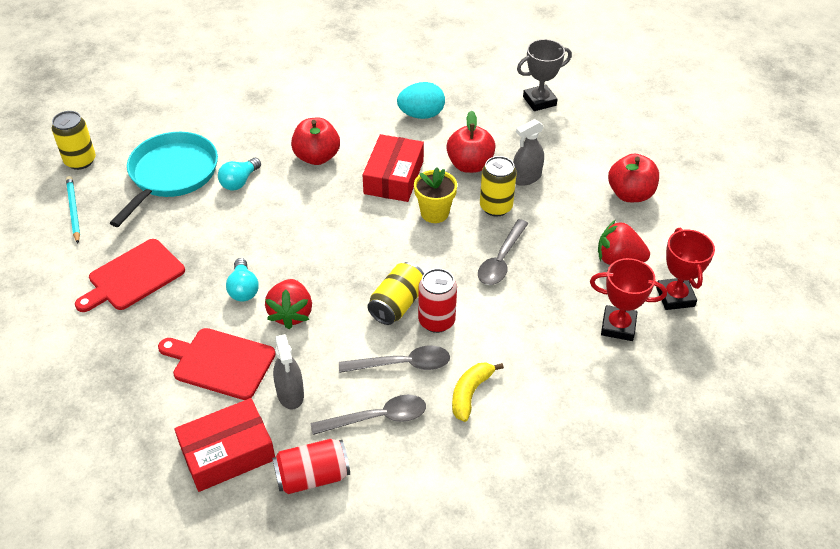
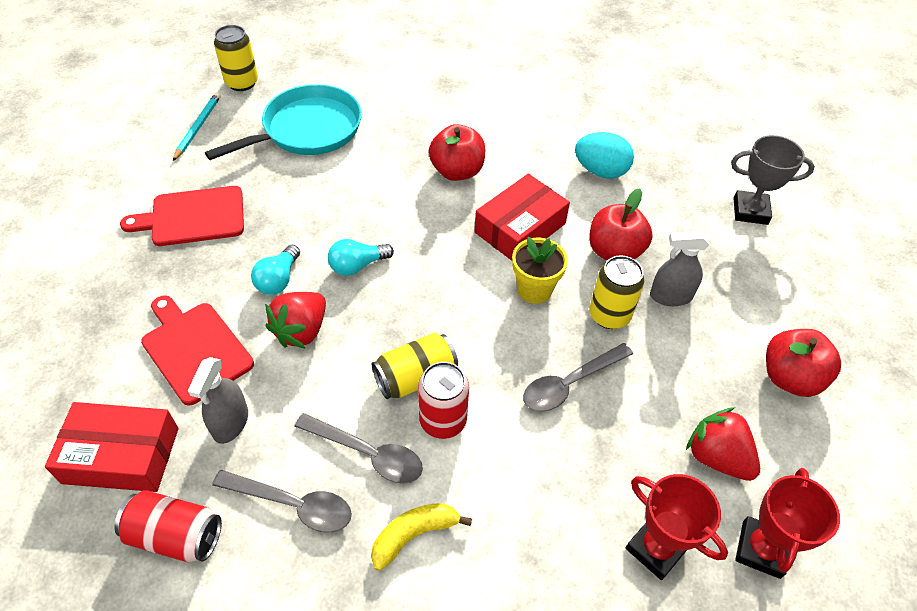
camera: 30 degrees right, 5 degrees up
turquoise light bulb [218,158,261,191] -> turquoise light bulb moved to [328,239,394,276]

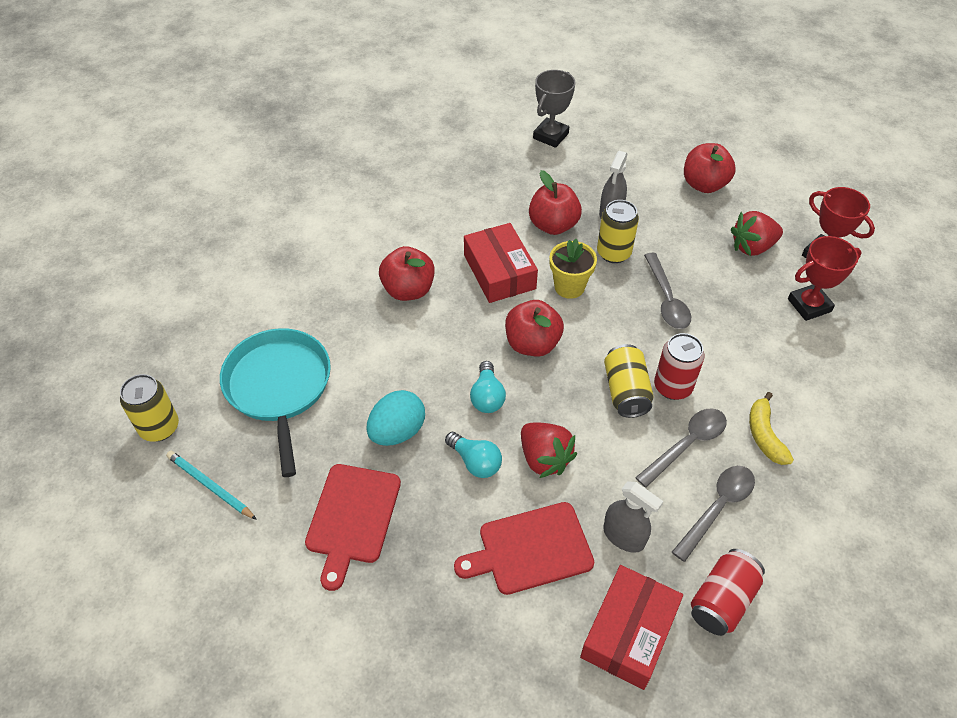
camera: 65 degrees left, 0 degrees up
turquoise egg [575,132,634,179] -> turquoise egg moved to [366,390,425,446]
none -> red apple [505,300,564,357]

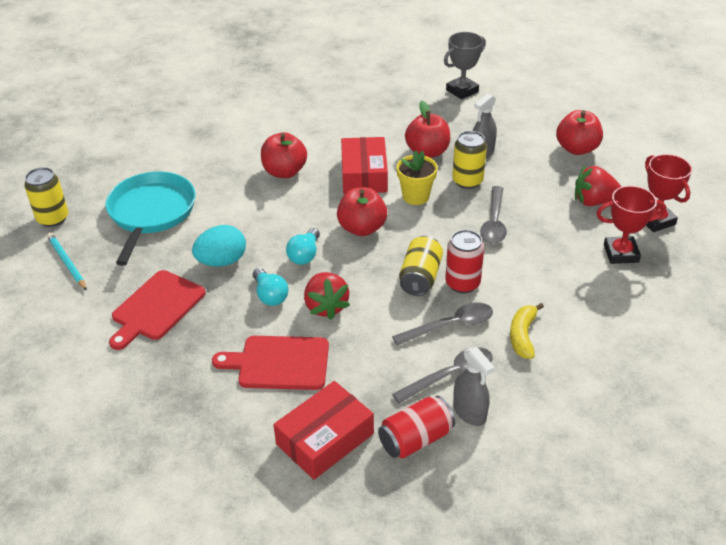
camera: 20 degrees right, 10 degrees down
grey spray bottle [603,481,663,553] -> grey spray bottle moved to [453,347,495,426]

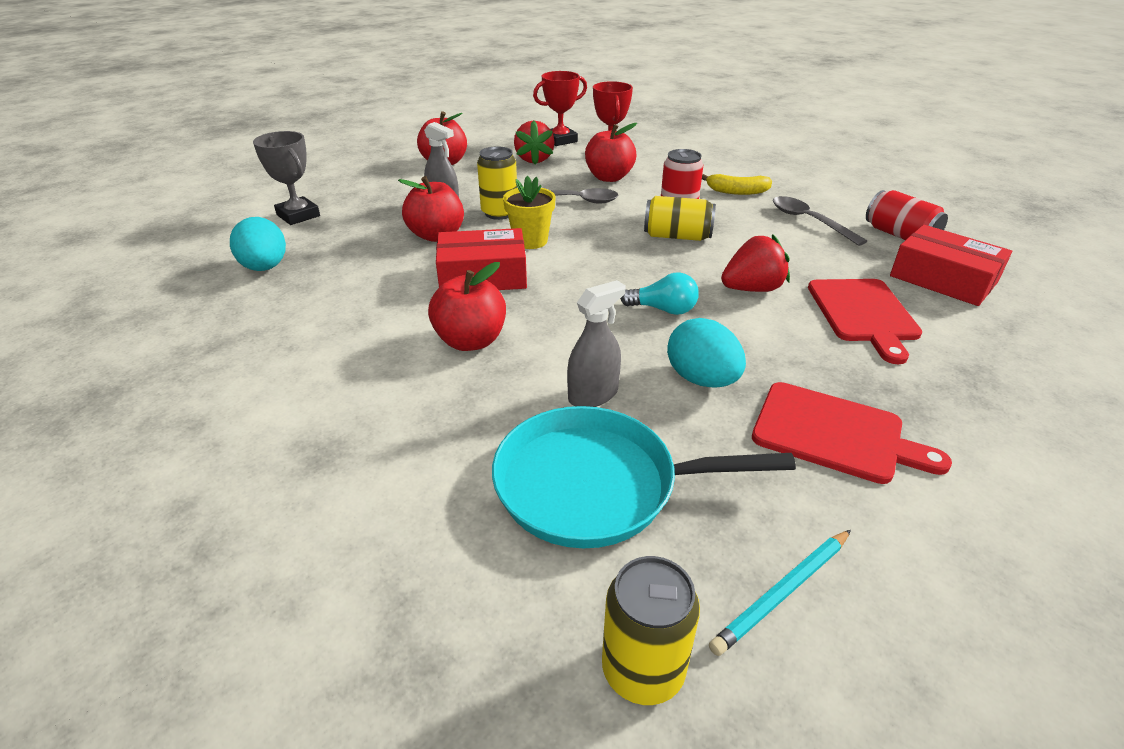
camera: 95 degrees left, 5 degrees down
turquoise light bulb [253,268,288,306] -> none
red apple [337,187,387,236] -> red apple moved to [585,123,637,182]
grey spoon [392,302,493,345] -> none
grey spray bottle [453,347,495,426] -> grey spray bottle moved to [567,280,626,407]
none -> turquoise egg [230,217,286,271]

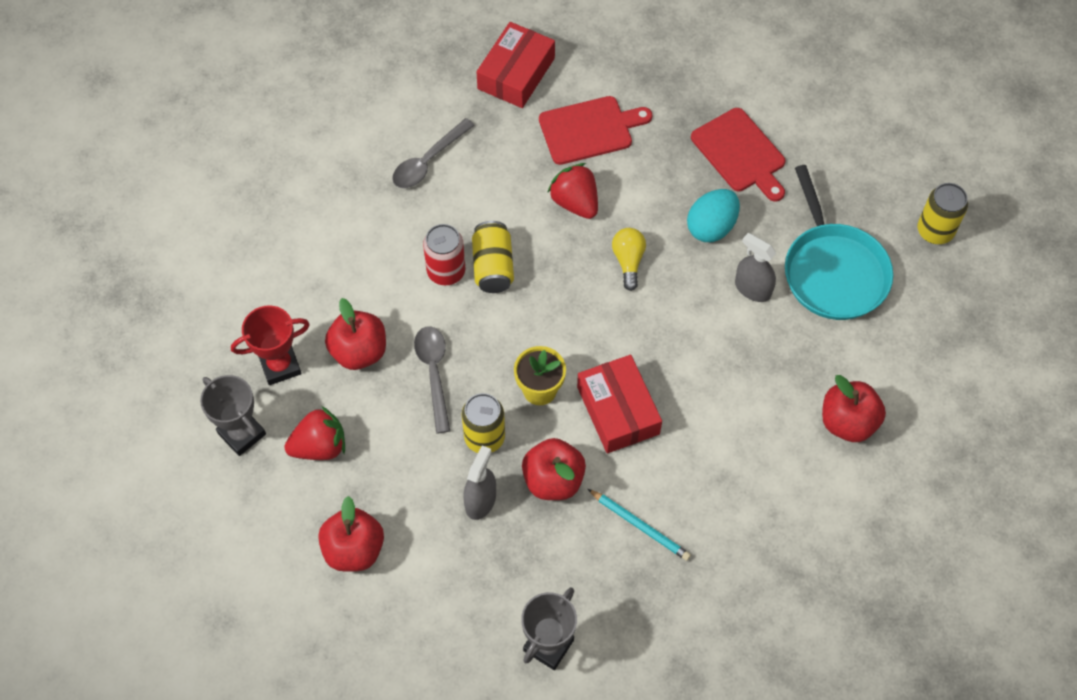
camera: 105 degrees left, 25 degrees up
turquoise egg [230,217,286,271] -> none
red apple [428,262,506,351] -> red apple moved to [822,375,886,442]
red trophy [533,71,587,146] -> grey trophy [200,375,266,456]
turquoise light bulb [620,272,699,315] -> yellow light bulb [612,228,646,291]
yellow banana [702,174,772,195] -> none
turquoise pencil [709,530,851,656] -> turquoise pencil moved to [588,489,691,561]
red cutting board [752,382,952,484] -> red cutting board turned 135 degrees clockwise [691,108,786,202]
red can [866,190,948,240] -> none

